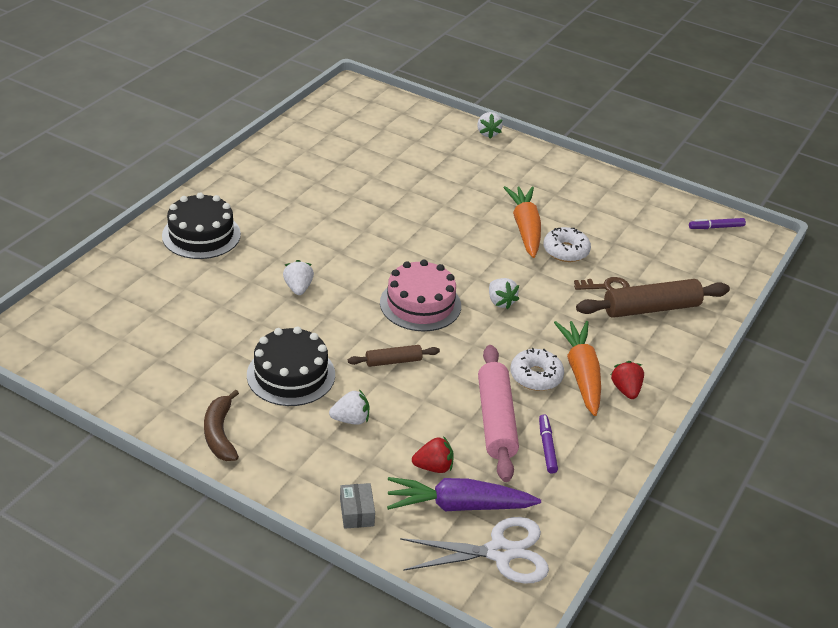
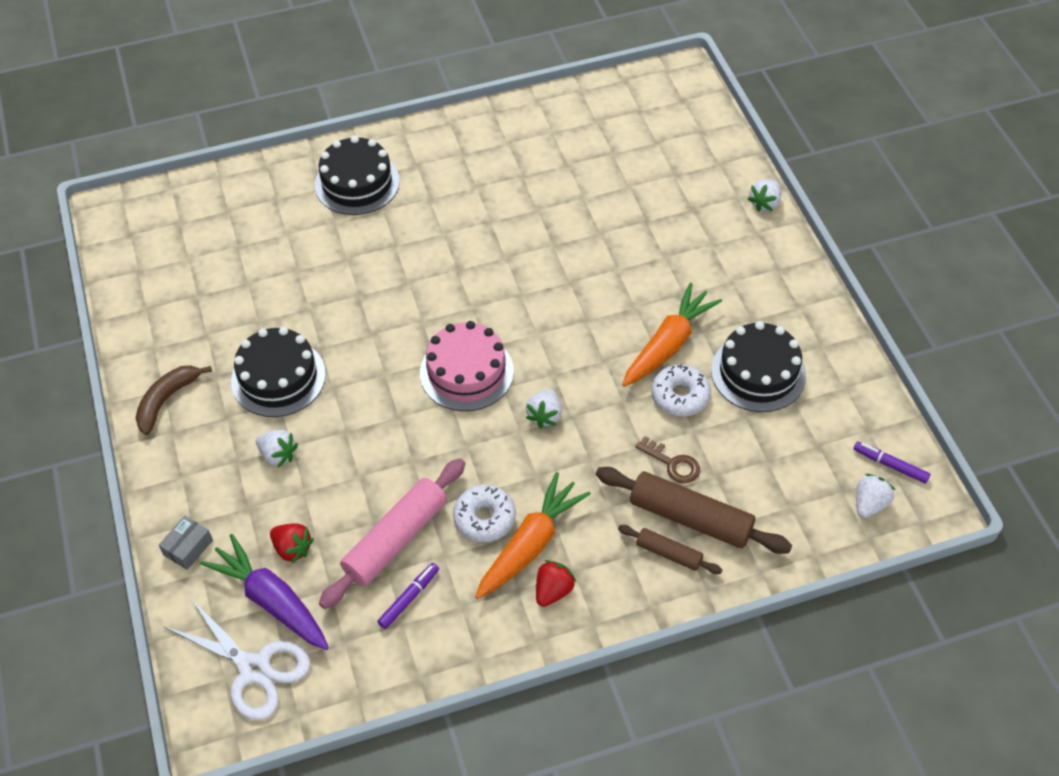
camera: 45 degrees right, 15 degrees up
white strawberry [283,260,314,295] -> white strawberry moved to [856,474,895,518]
brown rolling pin [348,345,440,367] -> brown rolling pin moved to [618,525,722,574]
none -> black cake [711,321,806,412]

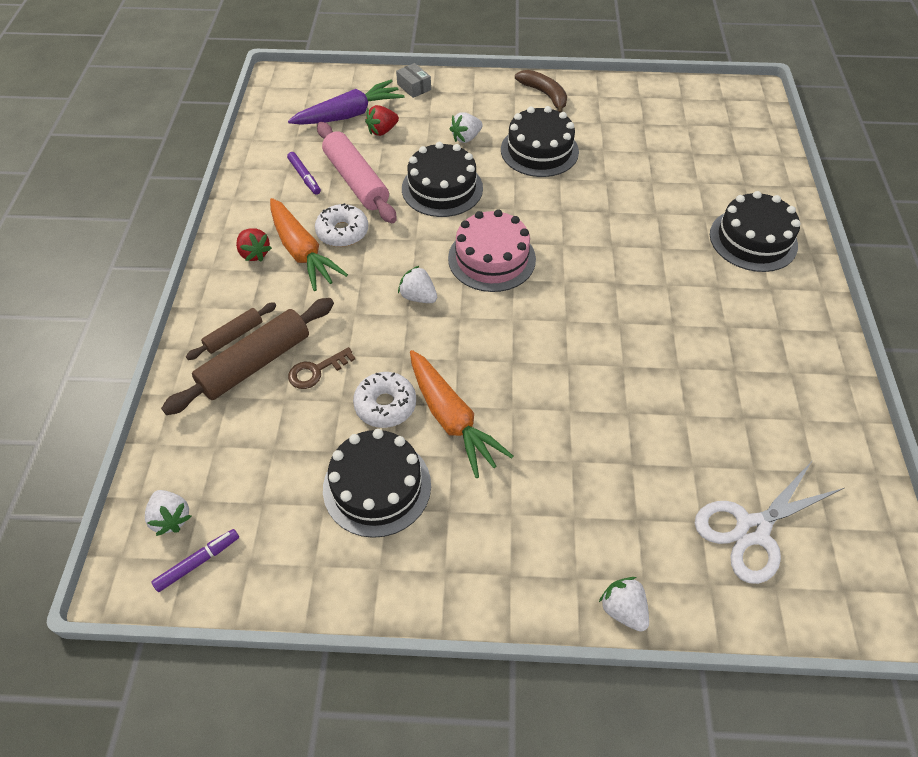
camera: 110 degrees right, 0 degrees up
white scissors [163,597,311,720] -> white scissors moved to [695,460,844,584]
none -> black cake [402,142,483,217]

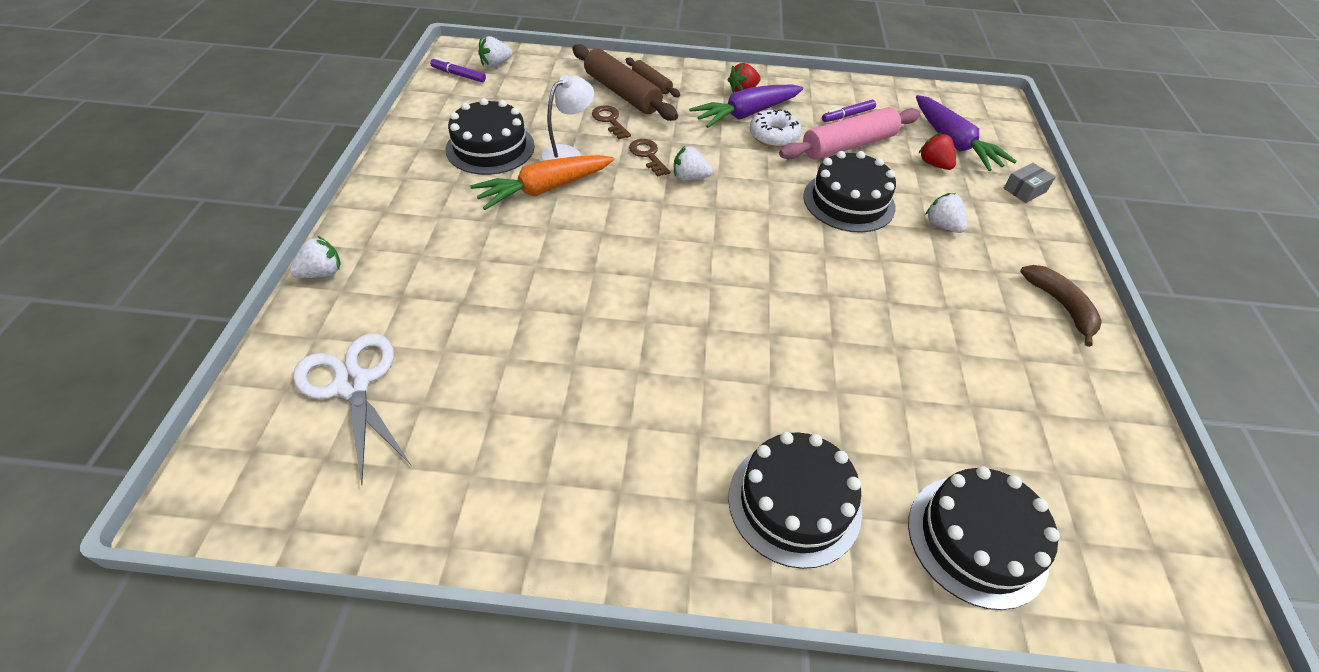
camera: 90 degrees right, 5 degrees down
purple marker [151,529,239,592] -> purple marker turned 150 degrees clockwise [430,57,486,82]
orange carrot [270,198,348,291] -> purple carrot [689,85,803,128]
white donut [353,372,416,428] -> white lamp [539,75,594,162]
white strawberry [398,266,437,303] -> white strawberry turned 120 degrees counterclockwise [674,146,713,181]
pink cake [448,209,536,292] -> none
black cake [501,106,579,177] -> black cake moved to [908,466,1060,610]
brown banana [515,70,567,112] -> brown banana turned 75 degrees counterclockwise [1020,265,1102,347]
none -> brown key [629,139,670,177]

